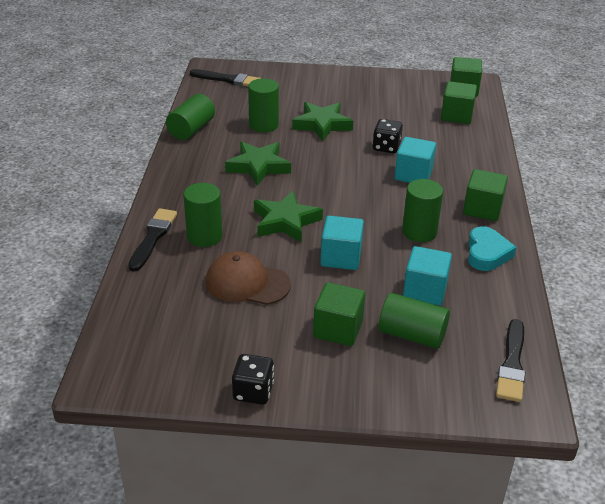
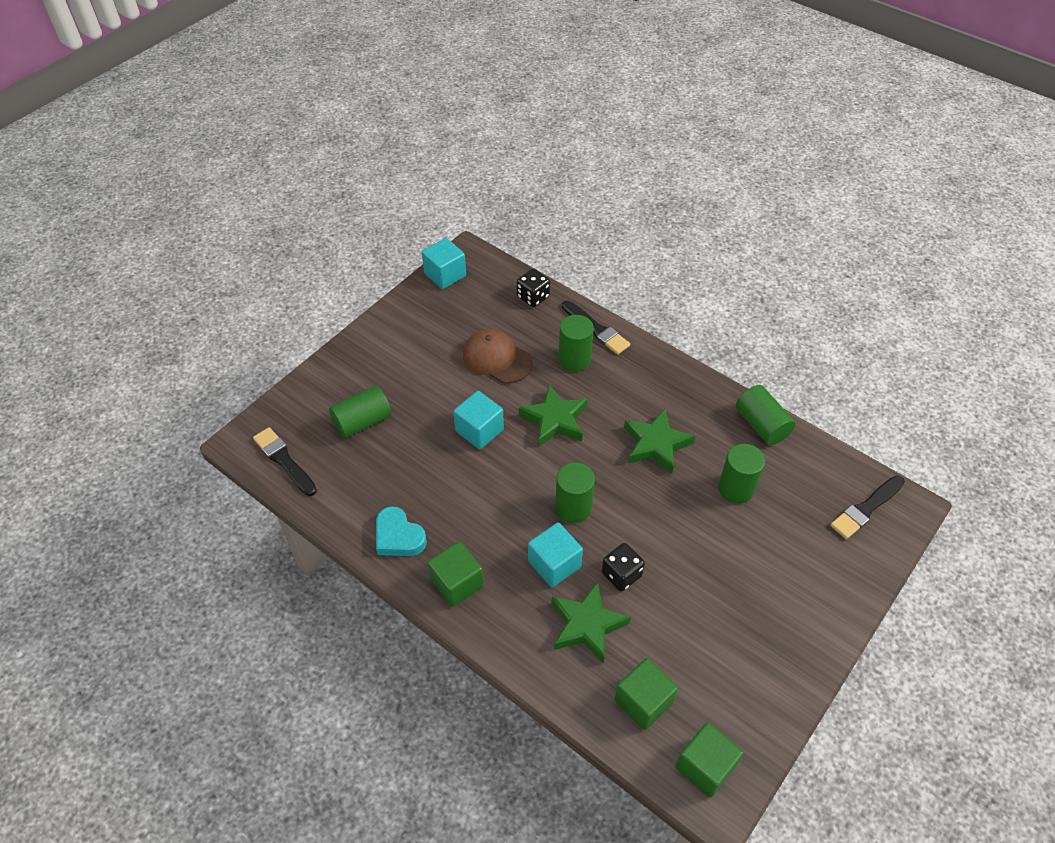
camera: 125 degrees right, 15 degrees up
brown cap [206,251,291,305] -> brown cap turned 105 degrees counterclockwise [463,329,533,384]
black dice [232,354,274,405] -> black dice moved to [517,268,550,307]
green star [292,102,353,141] -> green star moved to [551,582,631,664]
green cube [313,282,365,346] -> none
green cylinder [402,179,443,242] -> green cylinder moved to [555,462,595,523]
turquoise cube [403,246,452,306] -> turquoise cube moved to [422,238,466,289]

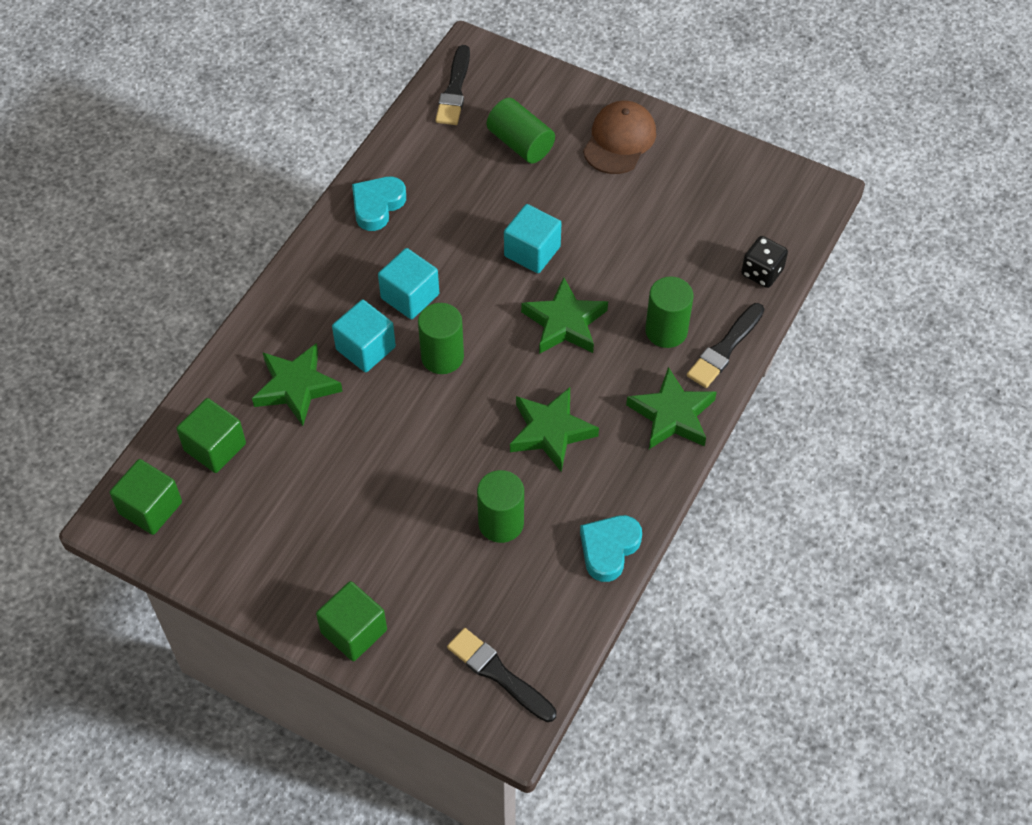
camera: 80 degrees right, 5 degrees up
black brush [253,427,317,496] -> black brush turned 150 degrees clockwise [435,45,470,125]
turquoise cube [422,238,466,289] -> turquoise cube moved to [378,248,439,319]
green cube [428,541,484,607] -> green cube moved to [316,581,387,661]
brown cap [463,329,533,384] -> brown cap moved to [583,101,656,174]
black dice [602,543,645,591] -> none
green cylinder [736,385,796,445] -> turquoise heart [580,515,642,582]
none -> green star [626,367,717,449]

